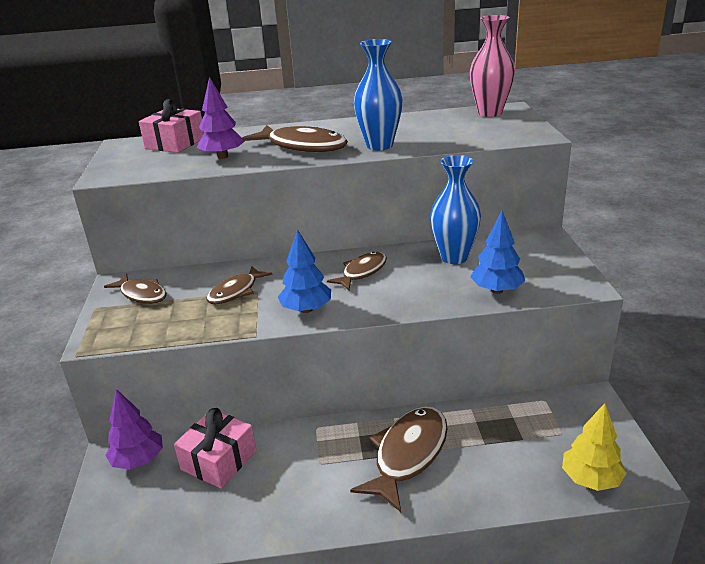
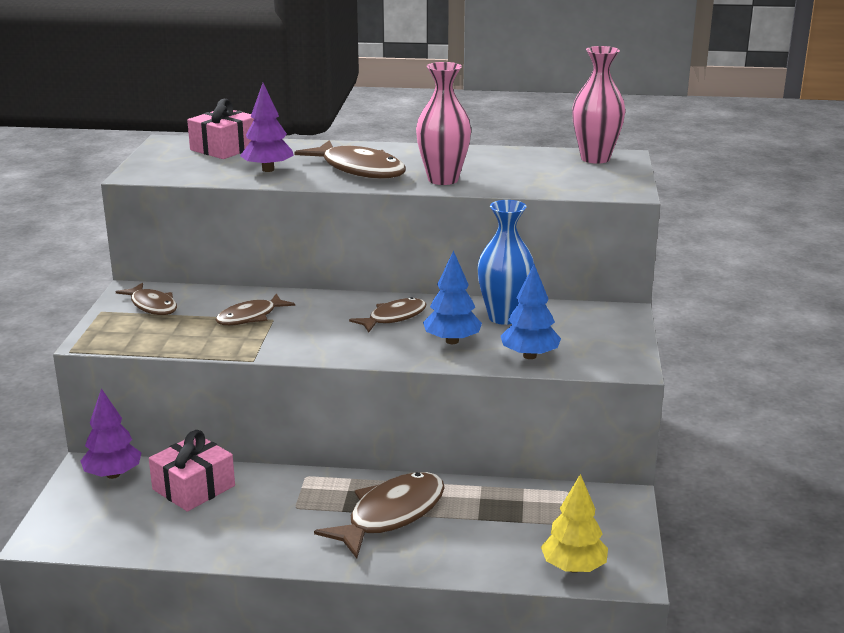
camera: 10 degrees right, 5 degrees down
blue tree [278,229,331,313] -> blue tree moved to [423,250,482,344]
blue vase [354,39,403,151] -> pink vase [416,62,472,185]

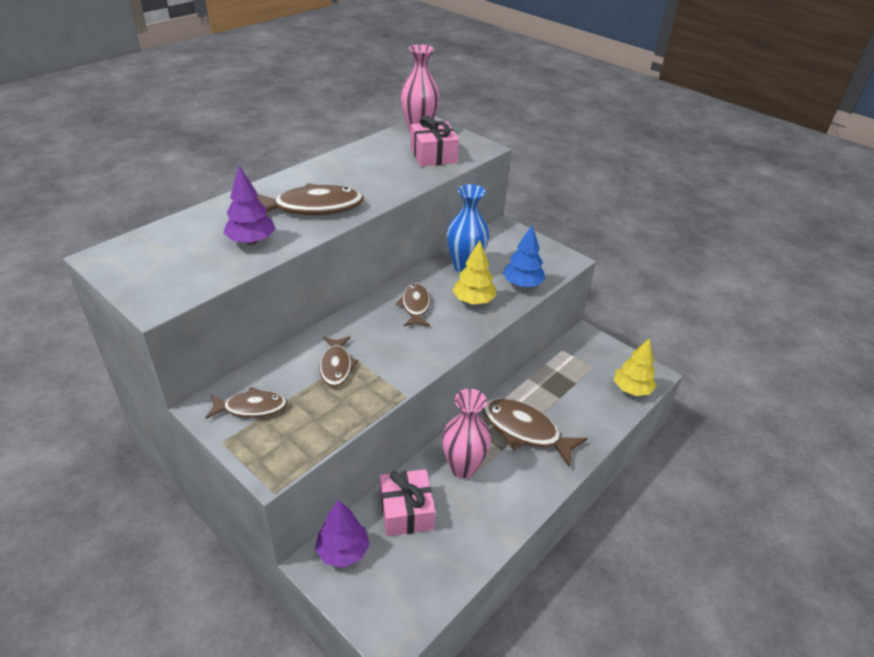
camera: 55 degrees left, 15 degrees up
pink gift [187,99,254,159] -> pink gift moved to [410,116,459,166]
brown fish [314,472,445,558] -> brown fish turned 45 degrees counterclockwise [483,398,588,468]
pink vase [416,62,472,185] -> pink vase moved to [442,389,491,479]
blue tree [423,250,482,344] -> yellow tree [453,240,496,304]

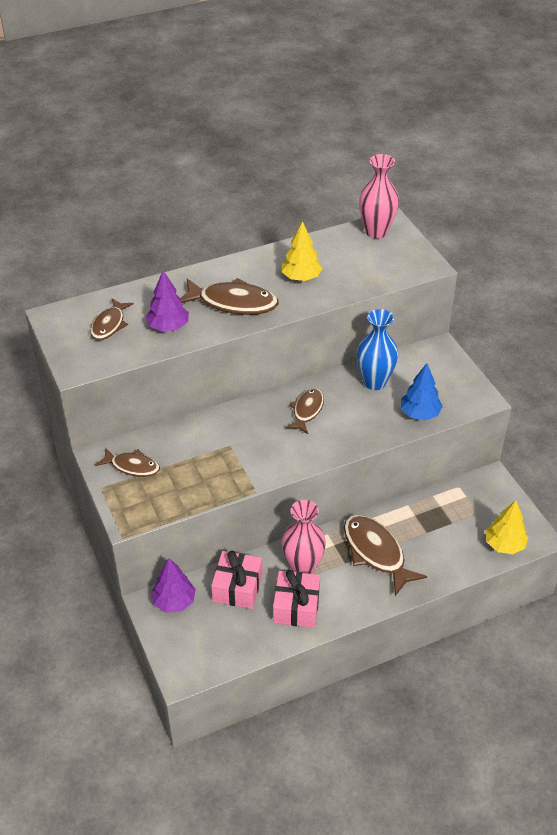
camera: 25 degrees right, 5 degrees up
brown fish [319,336,359,387] -> brown fish moved to [90,298,134,340]
pink gift [410,116,459,166] -> pink gift moved to [273,570,320,628]
yellow tree [453,240,496,304] -> yellow tree moved to [282,221,322,281]

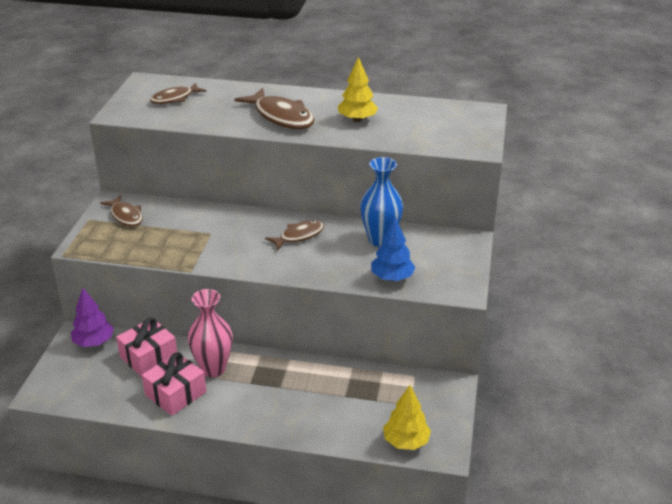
camera: 35 degrees right, 10 degrees down
purple tree [146,271,189,332] -> none
brown fish [344,515,427,596] -> none
pink vase [359,154,399,239] -> none

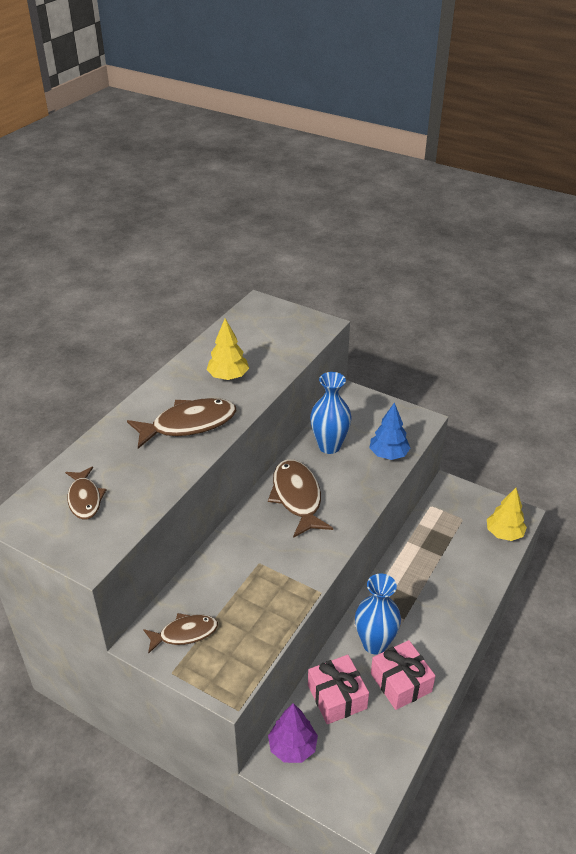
camera: 70 degrees left, 5 degrees up
pink vase [188,289,233,377] -> blue vase [355,573,401,654]
brown fish [265,220,324,250] -> brown fish [268,459,333,538], size x1.63

